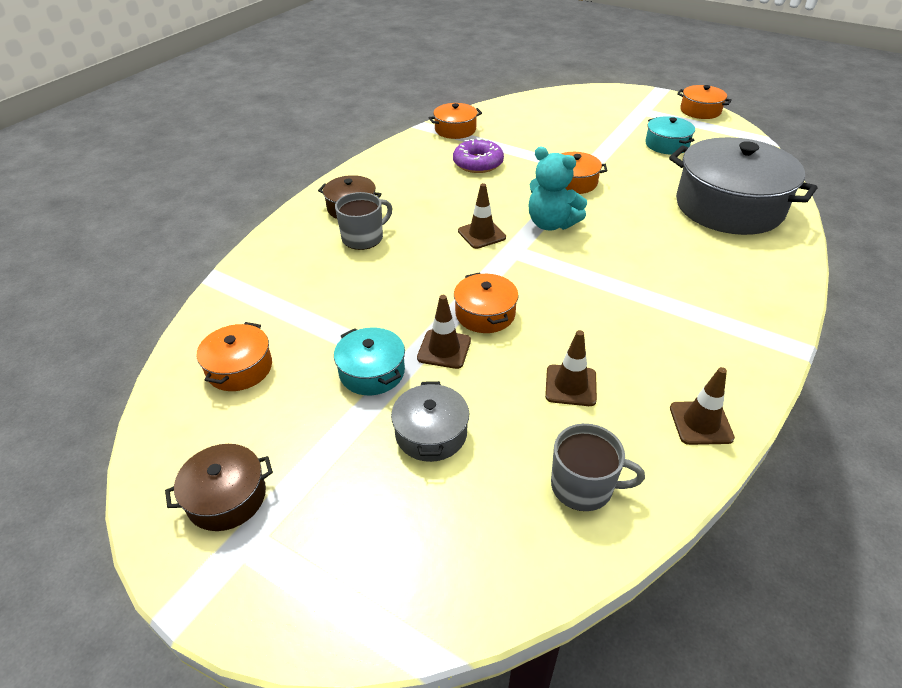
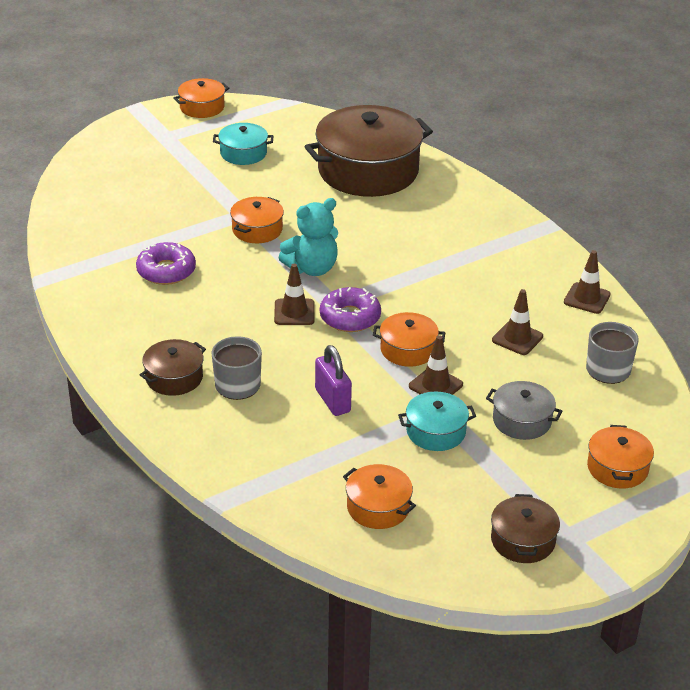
camera: 65 degrees left, 5 degrees down
orange pot [429,103,482,139] -> orange pot moved to [587,425,654,488]
grey pot [669,137,818,235] -> brown pot [305,105,433,197]
none -> purple padlock [315,345,352,416]
none -> purple donut [320,287,381,332]

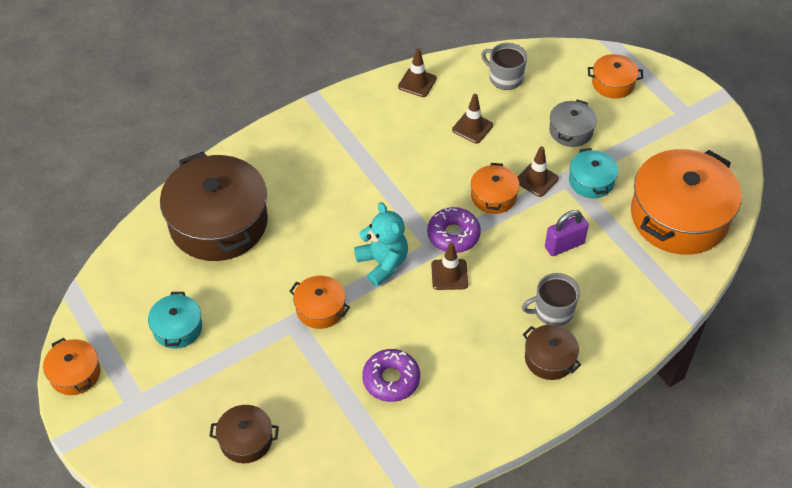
camera: 90 degrees left, 15 degrees up
orange pot [343,464,416,529] -> orange pot [631,149,742,255], size x2.12
brown pot [491,494,560,563] -> brown pot moved to [209,405,279,463]

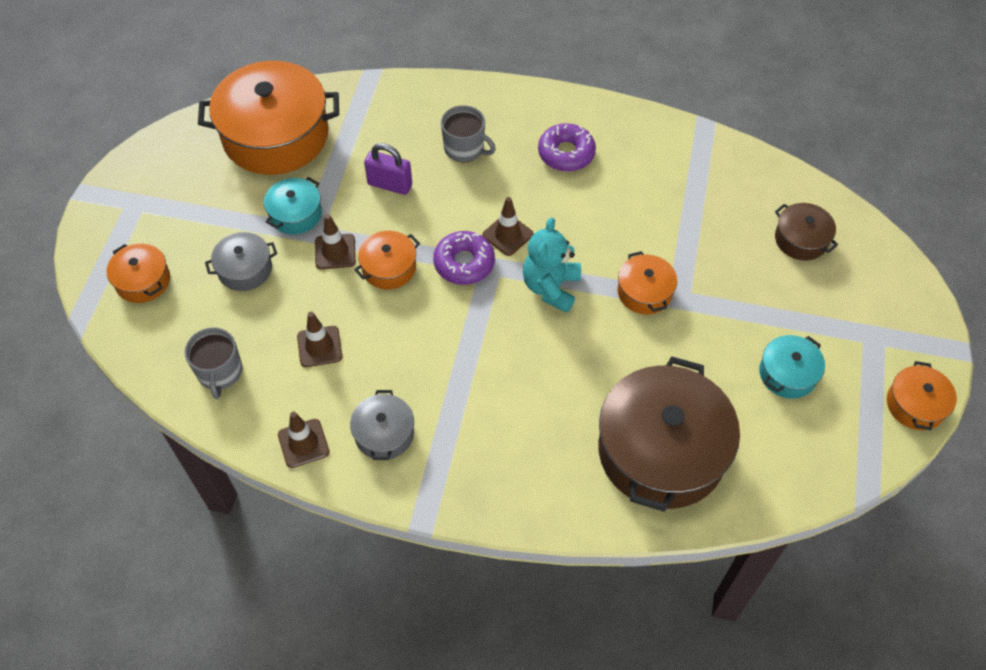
camera: 135 degrees left, 5 degrees up
purple donut [362,349,420,402] -> purple donut moved to [538,123,596,172]
brown pot [523,325,581,380] -> none
none -> grey pot [350,390,414,460]

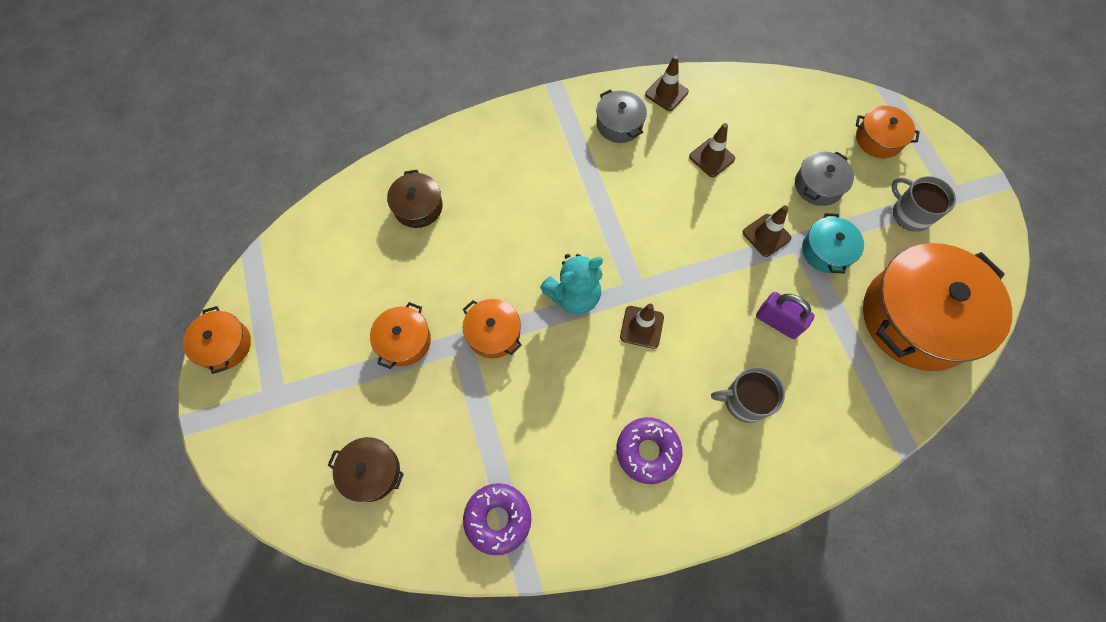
camera: 150 degrees right, 10 degrees up
grey mug [185,328,243,399] -> grey mug moved to [891,176,956,232]
orange pot [354,231,420,290] -> orange pot moved to [370,302,431,369]
purple padlock [364,143,412,195] -> purple padlock turned 45 degrees clockwise [756,292,815,339]
purple donut [433,231,495,285] -> purple donut moved to [463,483,532,555]
turquoise teddy bear [523,217,581,313] -> turquoise teddy bear turned 75 degrees clockwise [540,254,603,314]
brown pot [598,356,740,512] -> brown pot [387,170,443,228], size x0.47
turquoise pot [759,335,825,399] -> none

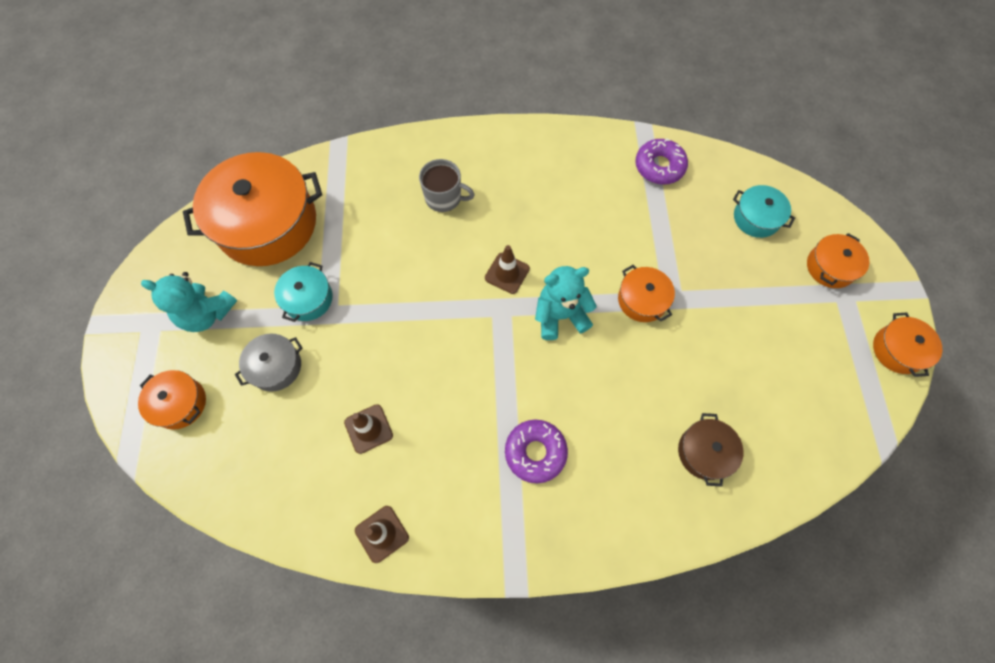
camera: 165 degrees left, 0 degrees up
brown pot [328,437,404,502] -> turquoise pot [733,185,795,238]
orange pot [370,302,431,369] -> orange pot moved to [807,233,870,288]
grey pot [596,89,647,143] -> none
purple donut [616,417,682,484] -> purple donut moved to [505,420,568,483]
brown traffic cone [743,205,791,257] -> none
purple padlock [756,292,815,339] -> none
grey mug [891,176,956,232] -> turquoise teddy bear [141,272,237,332]

